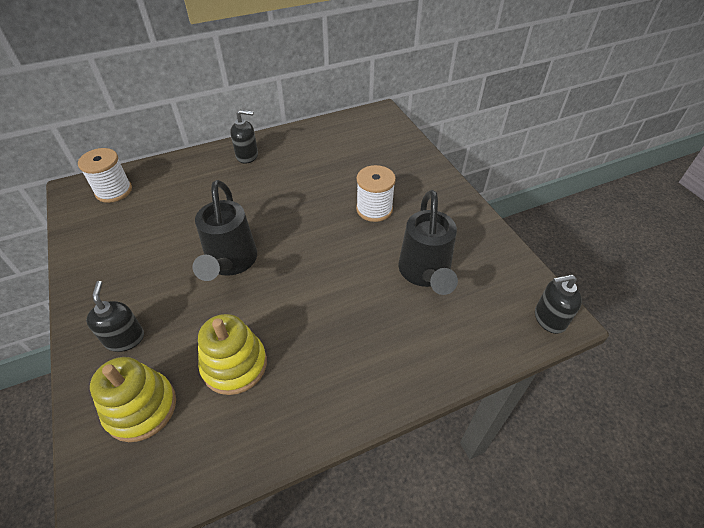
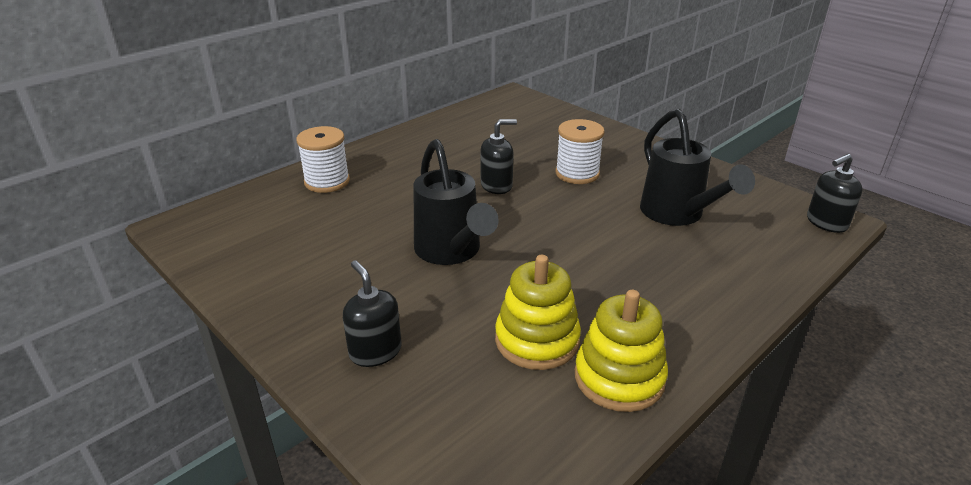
camera: 20 degrees left, 15 degrees down
white spool [78,148,132,203] -> white spool moved to [296,126,350,193]
yellow stacking toy [90,357,176,442] -> yellow stacking toy moved to [575,290,668,412]
black soap dispenser [230,110,258,164] -> black soap dispenser moved to [480,119,517,194]

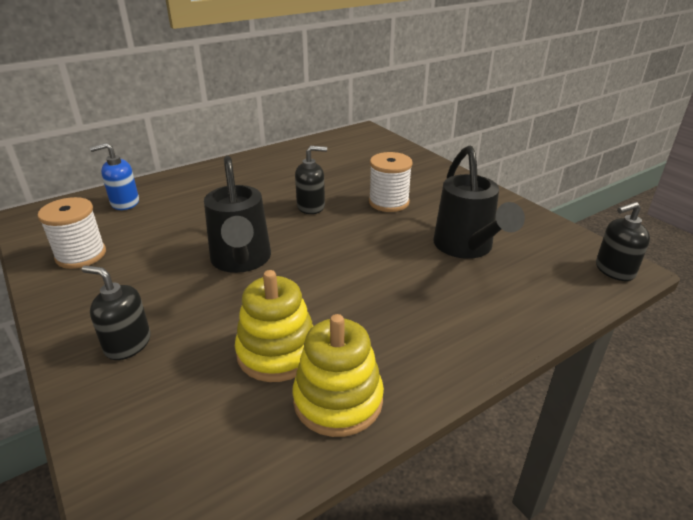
camera: 10 degrees right, 0 degrees up
white spool [296,126,350,193] -> white spool moved to [38,197,106,269]
black soap dispenser [343,260,402,367] -> black soap dispenser turned 45 degrees counterclockwise [82,265,150,360]
none -> blue soap dispenser [90,143,139,210]

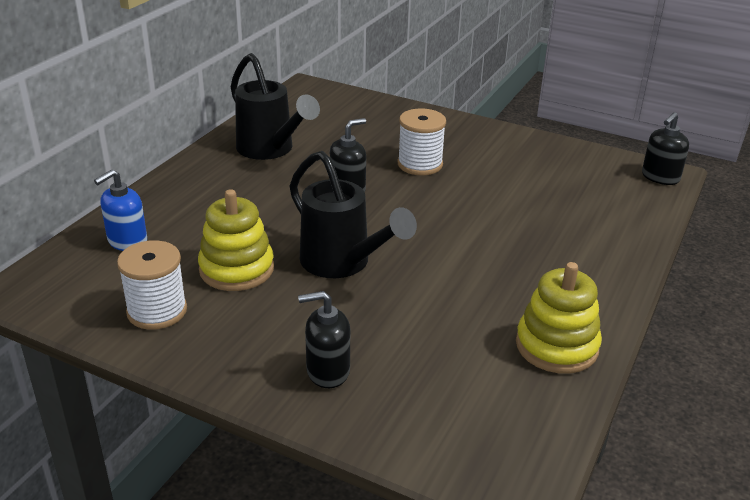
camera: 30 degrees left, 0 degrees up
yellow stacking toy [235,270,313,382] -> yellow stacking toy moved to [198,189,274,291]
black watering can [433,146,525,259] -> black watering can moved to [231,53,320,160]

